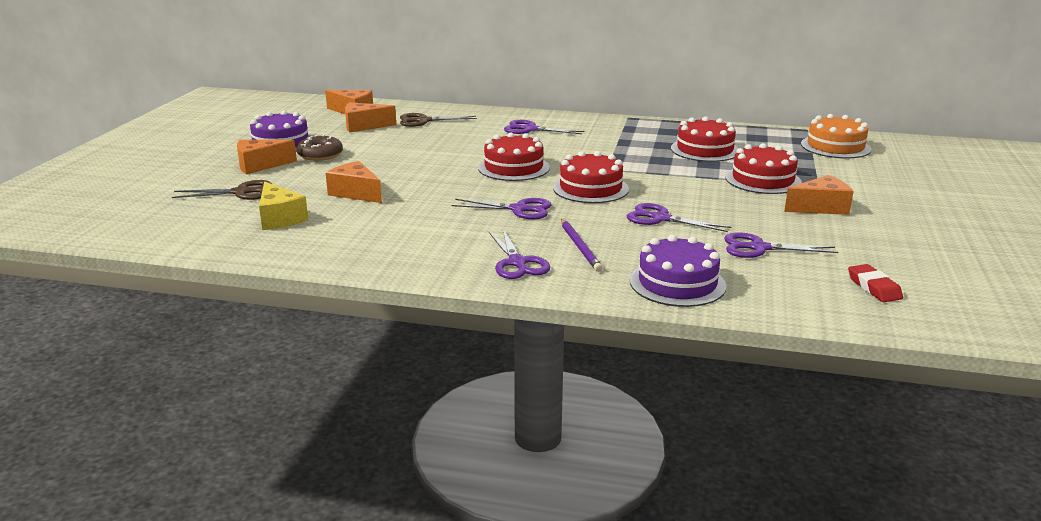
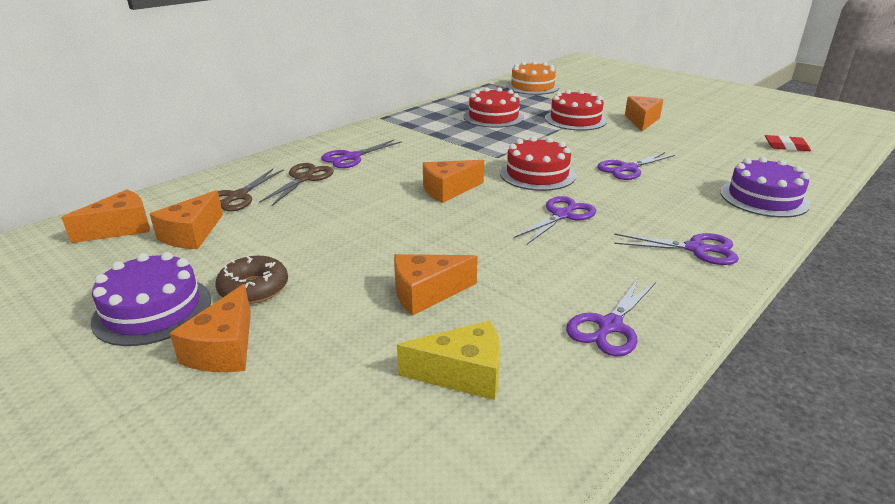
camera: 60 degrees left, 5 degrees up
brown scissors [172,180,272,200] -> brown scissors moved to [259,163,334,206]
red cake [478,132,550,181] -> orange cheese [423,160,484,203]
purple pencil [561,219,603,272] -> none
purple scissors [724,232,838,258] -> purple scissors moved to [566,279,656,357]

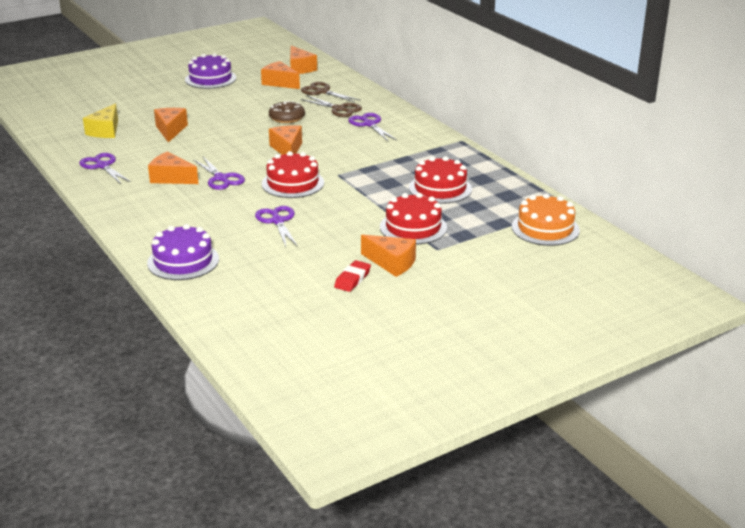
camera: 105 degrees right, 0 degrees up
orange cheese [170,284,251,372] -> orange cheese moved to [148,151,198,184]
brown donut [215,256,288,304] -> brown donut moved to [269,101,305,123]
purple scissors [614,233,739,265] -> none
red eraser [765,135,811,151] -> red eraser moved to [334,260,371,292]

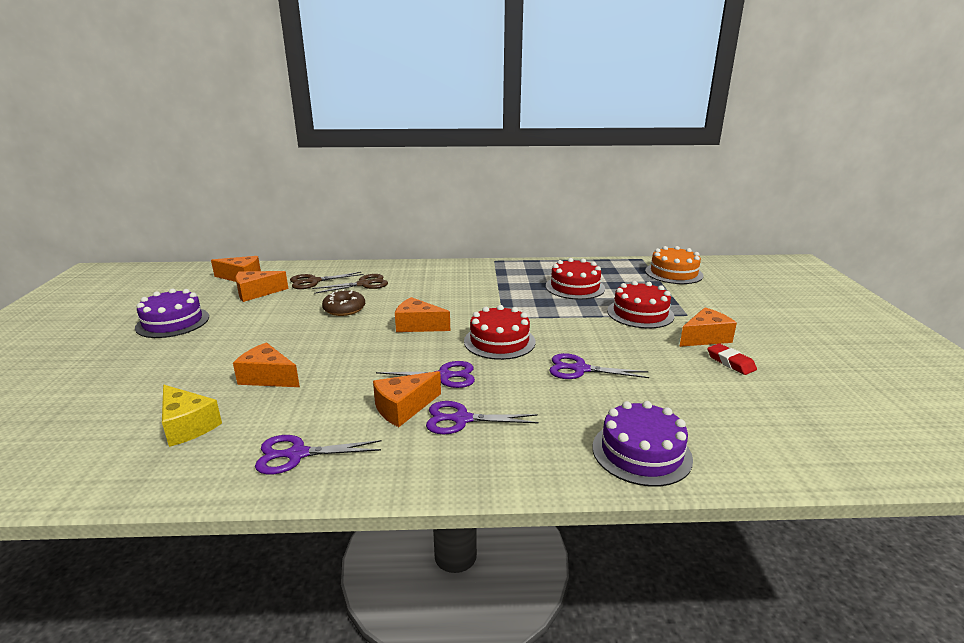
camera: 60 degrees left, 5 degrees down
purple scissors [348,113,397,141] -> purple scissors moved to [426,401,539,434]

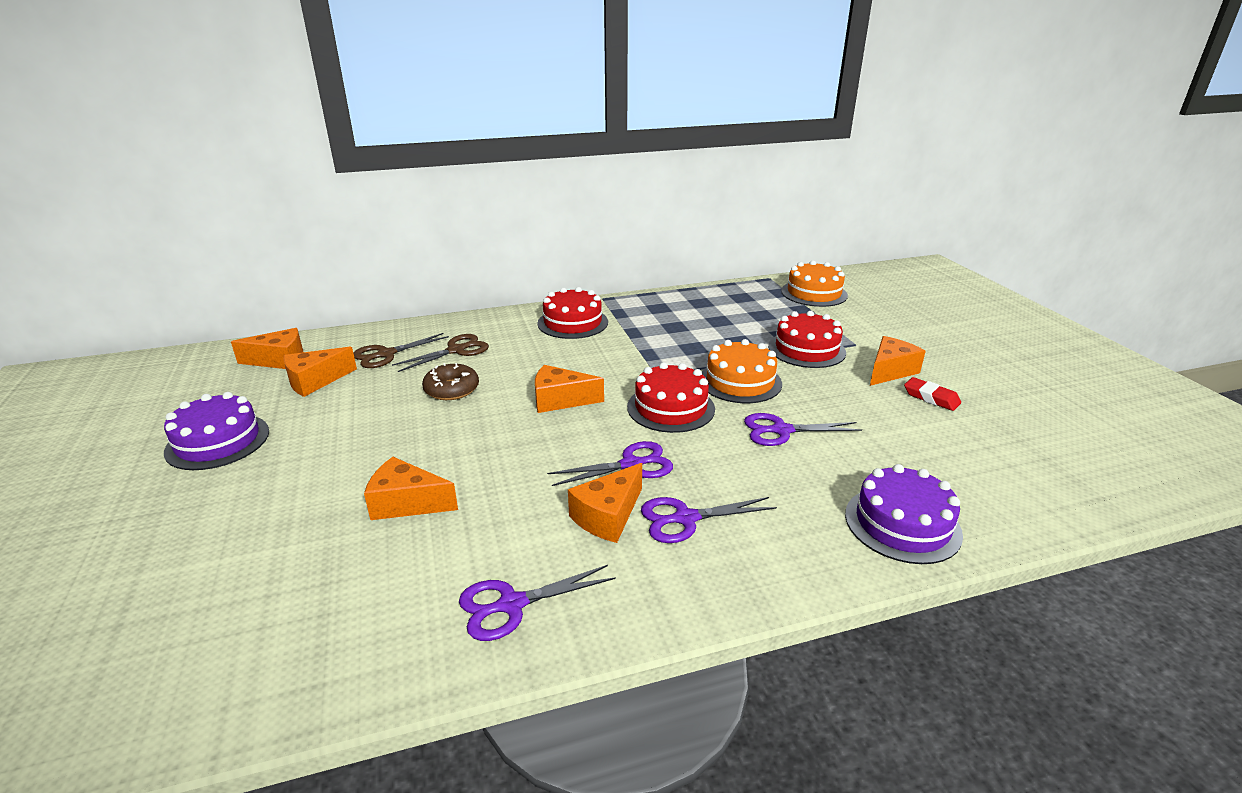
camera: 15 degrees left, 5 degrees up
yellow cheese [162,385,222,447] -> none
red cake [546,258,605,300] -> red cake moved to [537,287,608,339]
none -> orange cake [702,339,782,403]

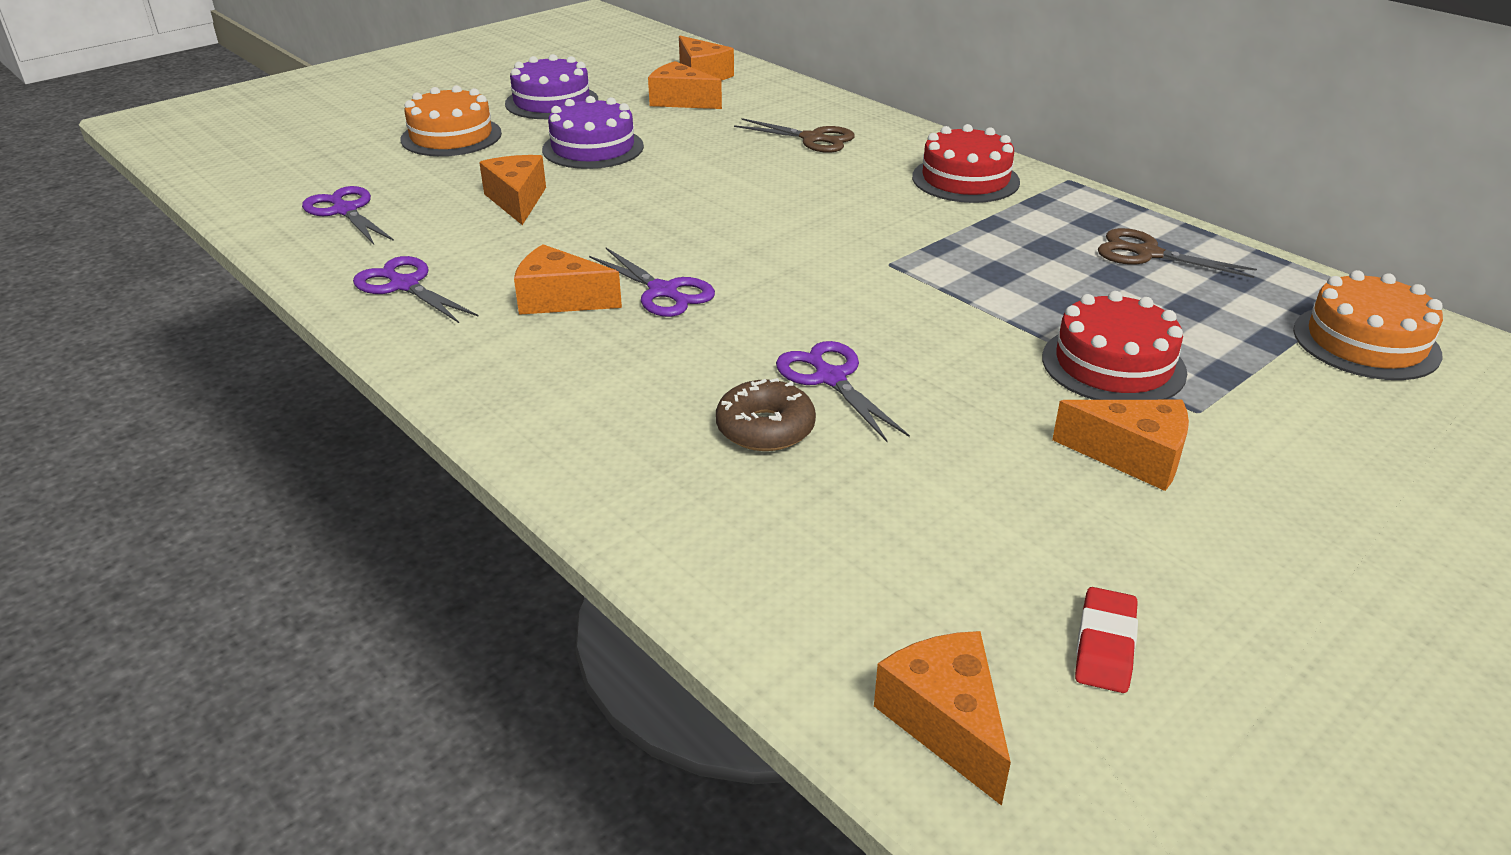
camera: 65 degrees right, 5 degrees up
brown scissors [353,333,449,368] -> brown scissors moved to [1098,228,1257,278]
brown donut [422,363,479,400] -> brown donut moved to [716,378,816,451]
orange cheese [535,365,604,413] -> orange cheese moved to [874,631,1011,806]
red cake [627,362,715,433] -> none
purple scissors [641,497,777,543] -> purple scissors moved to [302,186,394,244]
orange cake [702,339,782,403] -> orange cake moved to [401,85,502,156]
purple cake [845,464,963,564] -> purple cake moved to [542,96,644,169]
red eraser [904,377,961,411] -> red eraser moved to [1075,587,1138,693]

